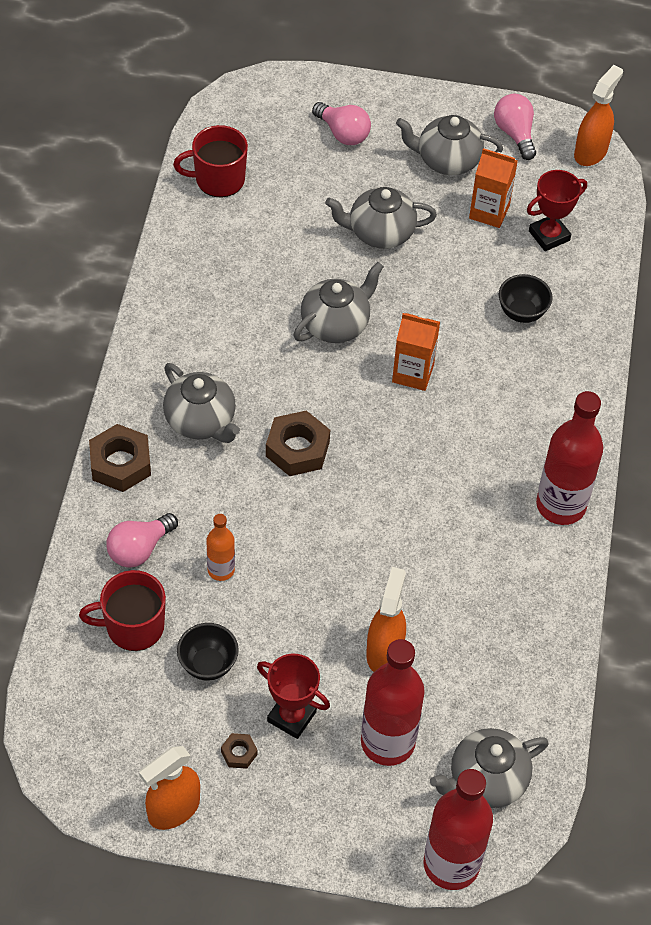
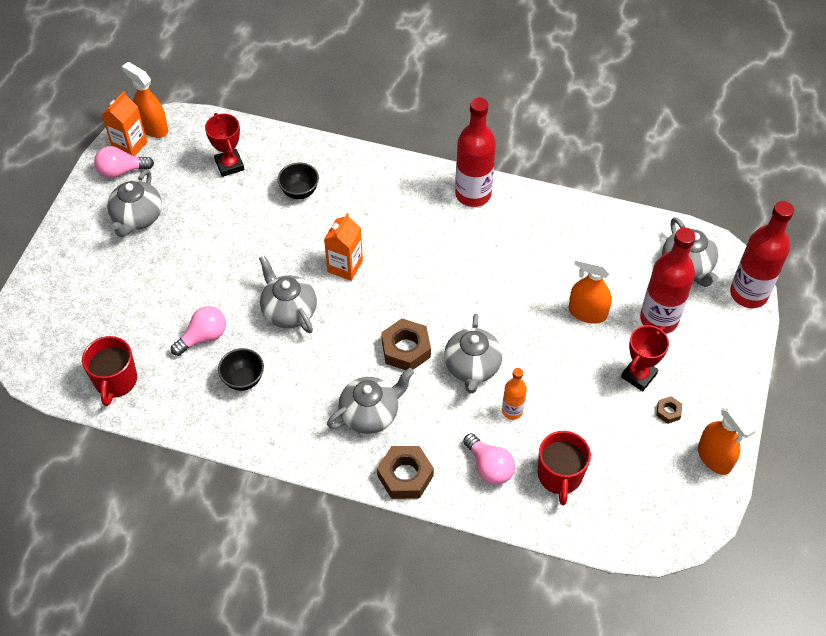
camera: 80 degrees left, 0 degrees up
black bowl [177,623,239,681] -> black bowl moved to [218,348,264,391]
pink light bulb [312,102,371,145] -> pink light bulb moved to [171,306,226,356]
grey teapot [325,187,437,249] -> grey teapot moved to [444,314,503,393]
orange carton [469,148,518,228] -> orange carton moved to [101,91,147,156]

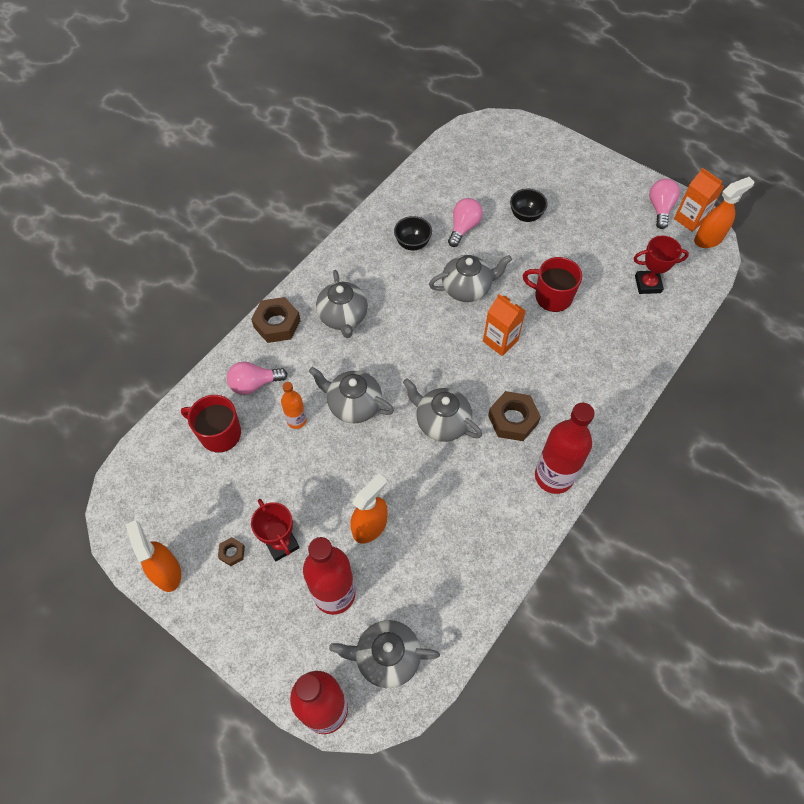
camera: 110 degrees right, 5 degrees up
red mug [82,336,137,406] -> red mug moved to [523,257,582,312]
grey teapot [107,169,162,237] -> grey teapot moved to [403,378,482,442]
pink light bulb [171,306,226,356] -> pink light bulb turned 135 degrees counterclockwise [448,198,483,247]
black bowl [278,163,319,199] -> black bowl moved to [510,189,548,222]
brown nut [381,318,431,370] -> brown nut moved to [488,391,541,441]
orange spray bottle [698,403,756,475] -> orange spray bottle turned 75 degrees clockwise [125,520,181,592]

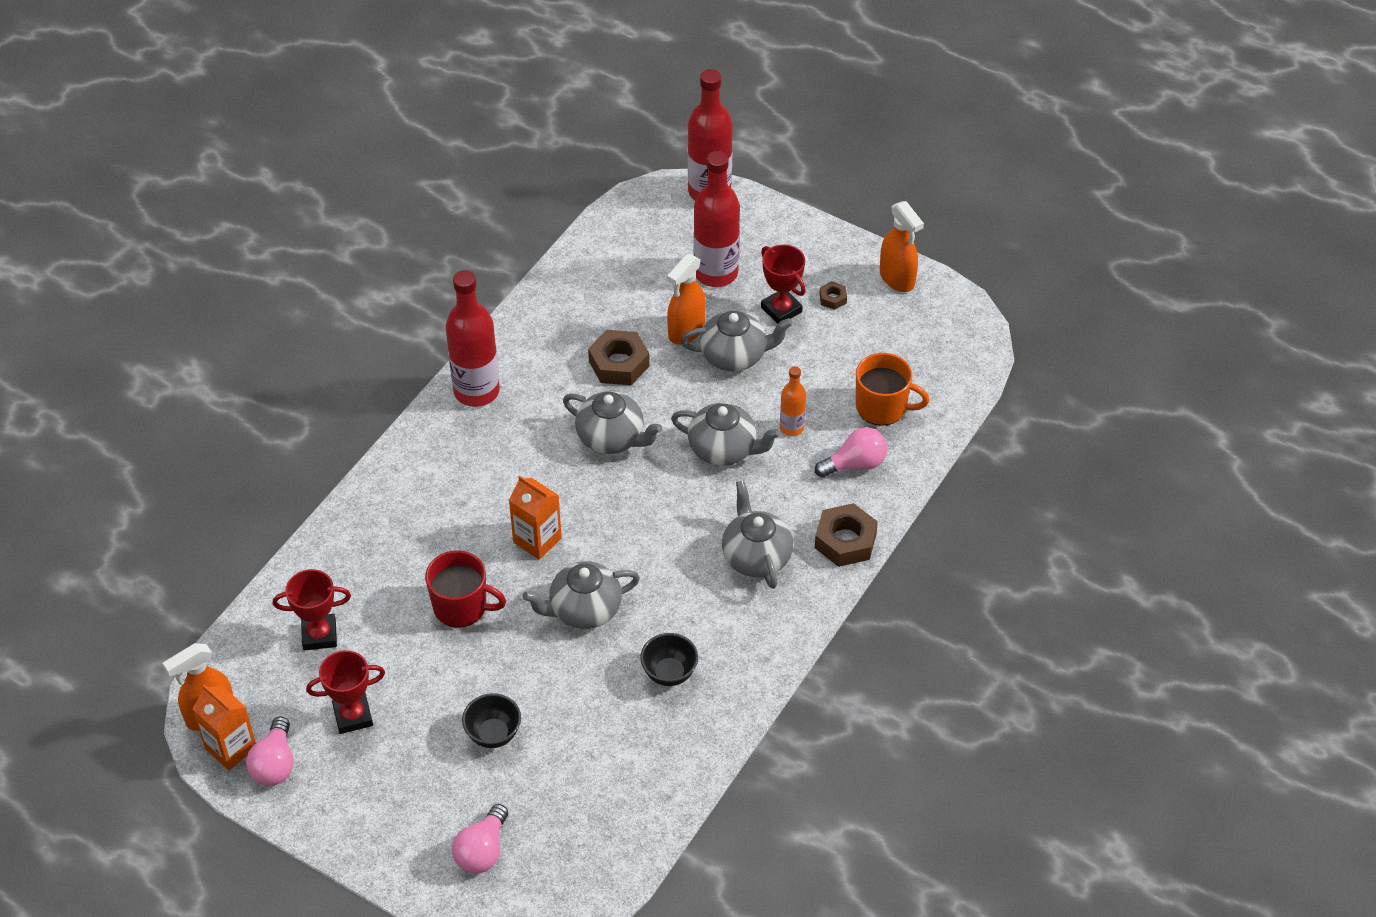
camera: 175 degrees right, 10 degrees down
red mug [181,395,241,452] -> orange mug [856,353,929,426]
grey teapot [329,620,440,688] -> grey teapot moved to [681,311,793,371]
pink light bulb [448,198,483,247] -> pink light bulb moved to [452,804,508,874]
brown nut [488,391,541,441] -> brown nut moved to [588,330,650,385]
none -> red trophy [306,650,385,734]

